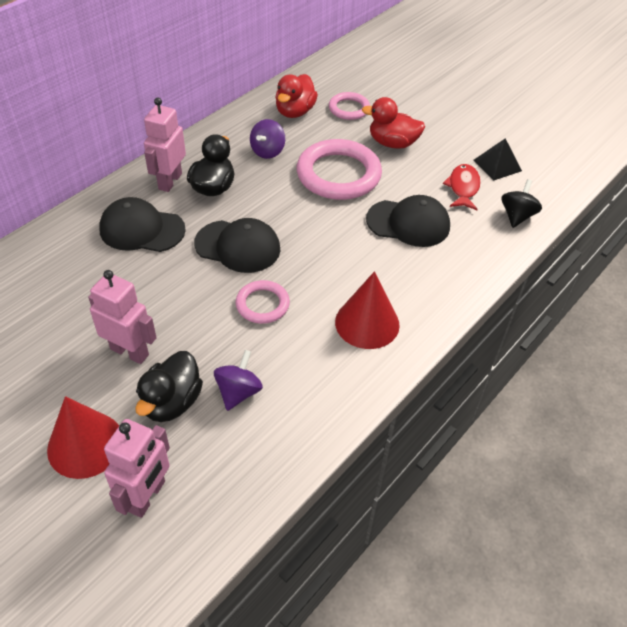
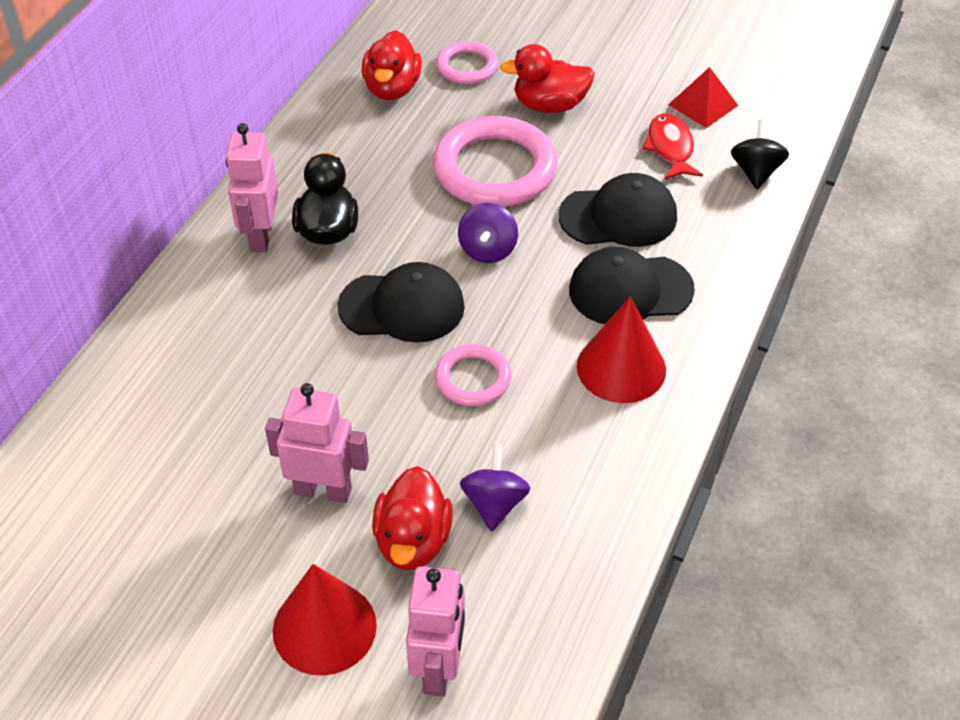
camera: 15 degrees left, 0 degrees up
black cap [99,197,186,252] -> black cap moved to [569,247,695,324]
black duck [135,351,203,422] -> red duck [372,466,453,570]
purple spinning top [250,119,285,159] -> purple spinning top moved to [458,203,518,263]
black pyramid [474,138,522,180] -> red pyramid [668,67,738,128]

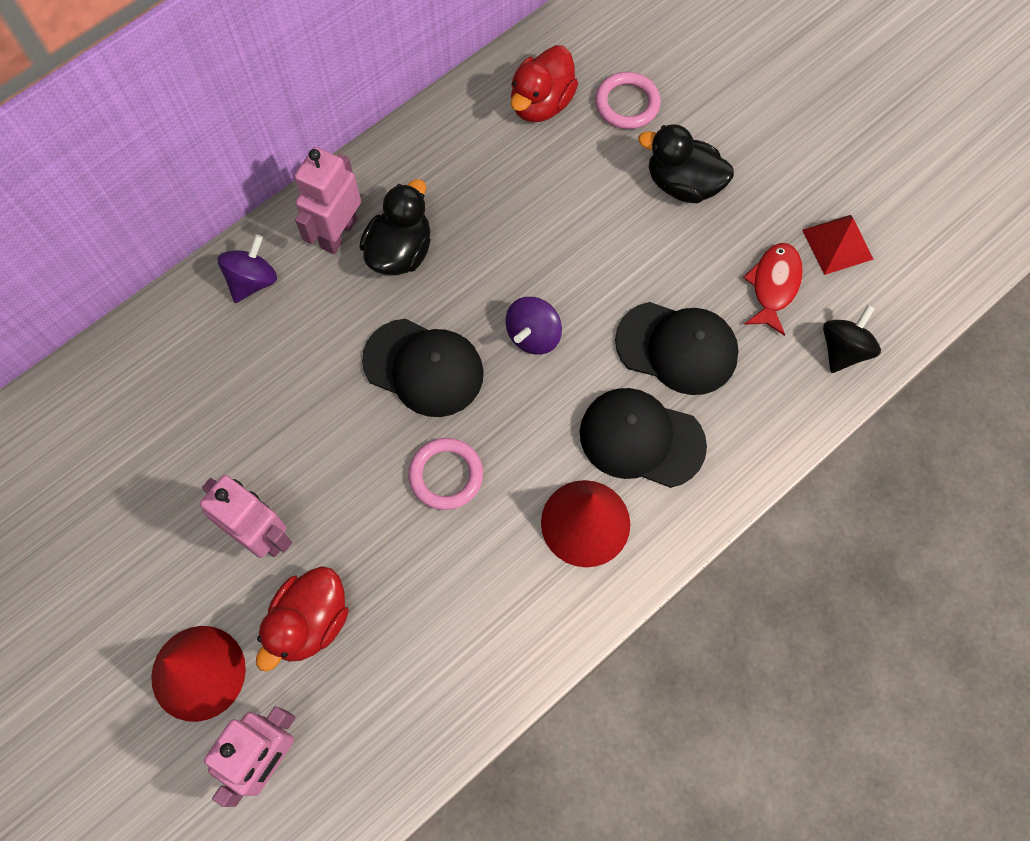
camera: 25 degrees right, 20 degrees up
pink ring [433,116,558,207] -> none
purple spinning top [460,444,530,532] -> purple spinning top moved to [218,234,277,303]
red duck [500,44,595,113] -> black duck [638,124,734,203]

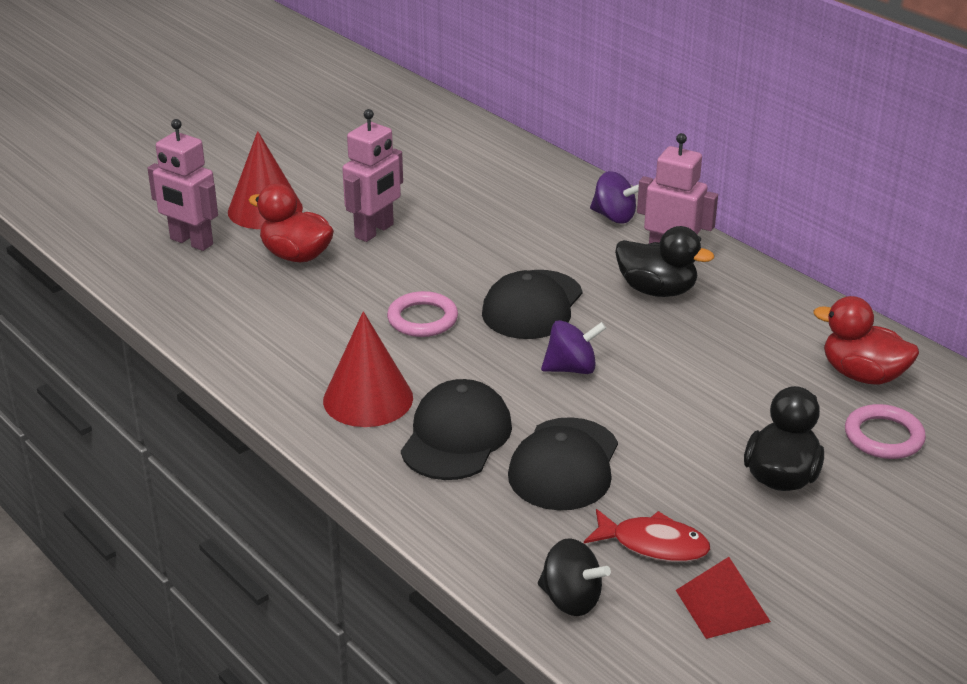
camera: 90 degrees right, 35 degrees down
purple spinning top [506,297,562,355] -> purple spinning top turned 135 degrees clockwise [541,320,606,374]

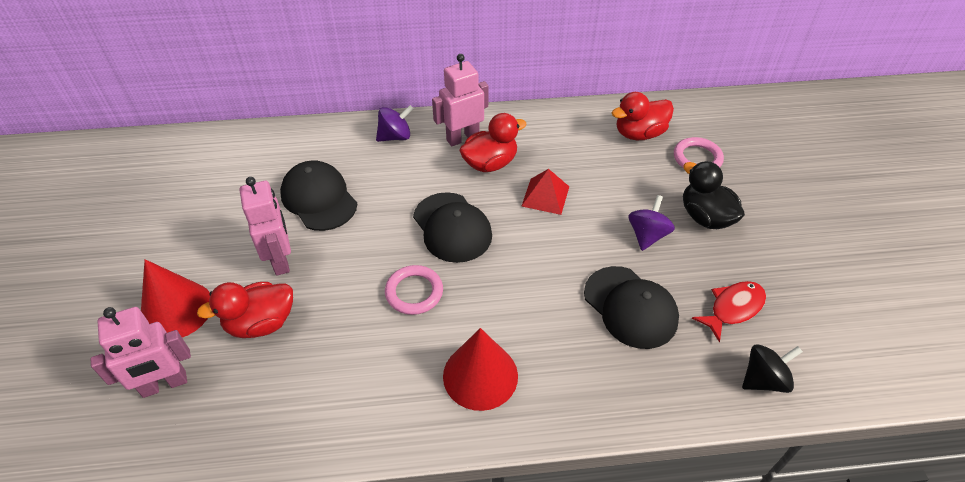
camera: 55 degrees left, 15 degrees up
black cap [401,379,512,480] -> black cap moved to [280,160,357,231]
purple spinning top [541,320,606,374] -> purple spinning top moved to [628,195,675,251]
black duck [615,226,714,297] -> red duck [459,113,527,172]
red pyramid [676,557,771,639] -> red pyramid moved to [521,169,569,215]

